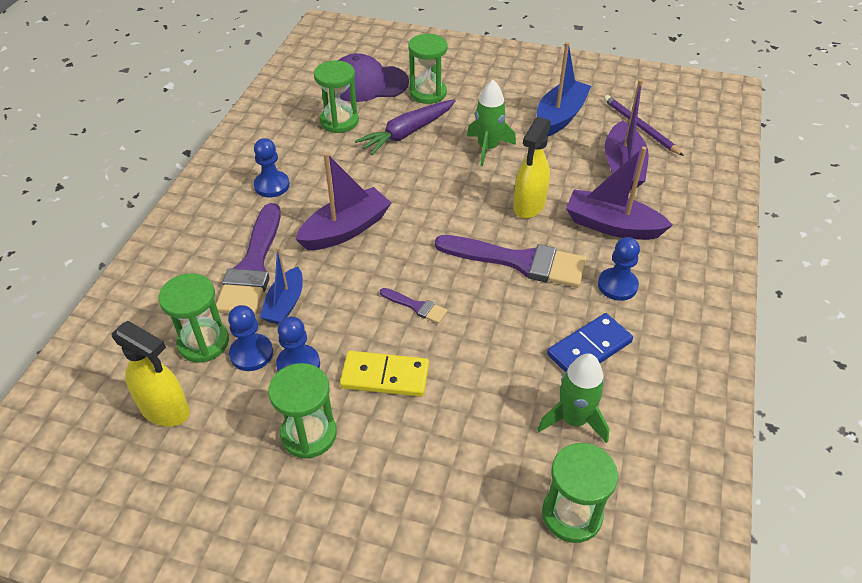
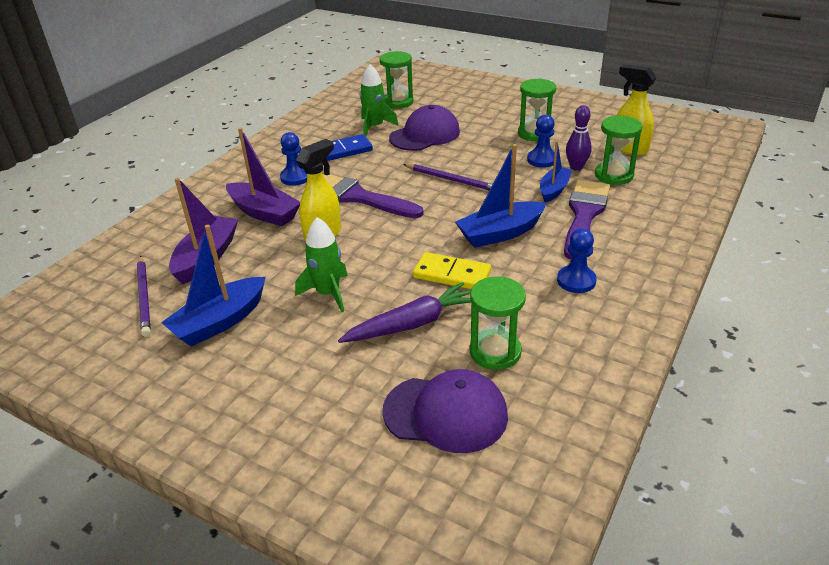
camera: 165 degrees left, 10 degrees down
blue pawn [228,305,273,371] -> purple bowling pin [566,105,592,171]
purple boat [295,153,391,250] -> blue boat [455,144,547,248]
yellow domino [340,351,429,397] -> yellow domino moved to [413,252,491,289]
purple brush [380,288,448,324] -> purple pencil [403,164,493,190]
green hourglass [408,34,448,104] -> none
none -> purple cap [389,105,460,151]

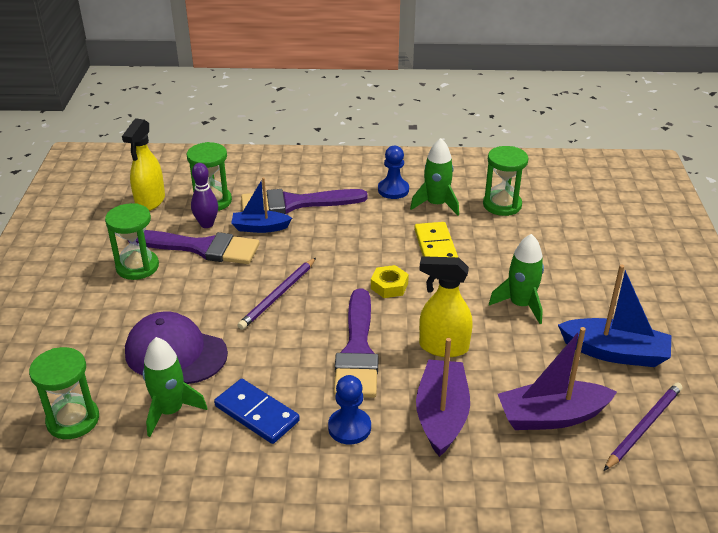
camera: 120 degrees left, 0 degrees up
purple carrot [338,282,471,343] -> none
purple cap [382,369,508,453] -> none
purple pencil [403,164,493,190] -> purple pencil turned 150 degrees counterclockwise [237,258,316,330]
blue boat [455,144,547,248] -> none
blue pawn [527,114,555,168] -> purple brush [128,230,260,264]
none -> yellow nut [371,265,409,298]
none -> green rocket [410,138,459,216]

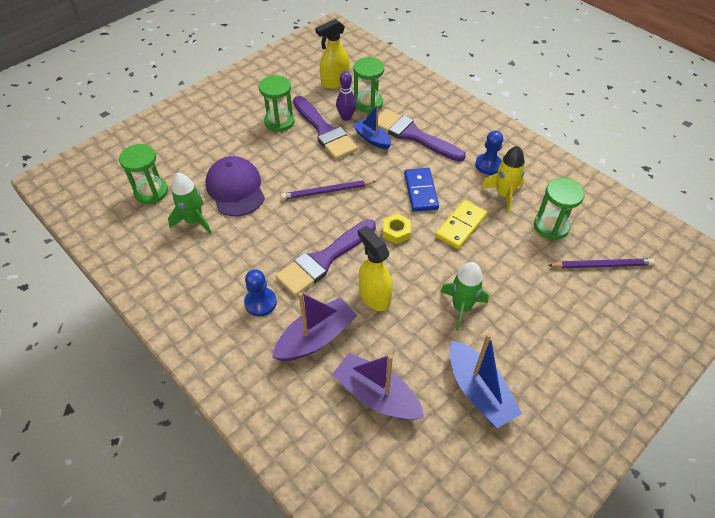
camera: 45 degrees right, 15 degrees up
blue domino [214,379,300,444] -> blue domino moved to [404,168,439,212]
green rocket [410,138,459,216] -> yellow rocket [481,146,525,213]
purple pencil [604,382,682,471] -> purple pencil moved to [548,258,654,269]

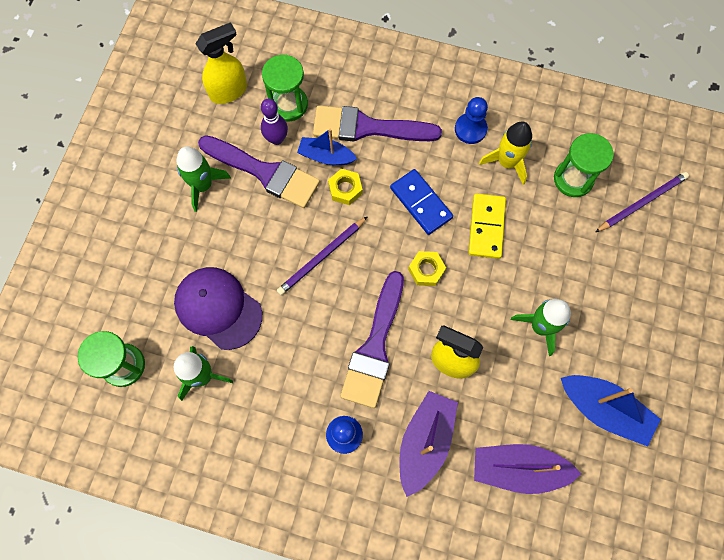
camera: 30 degrees left, 20 degrees up
green hourglass [259,75,295,132] -> green rocket [176,146,231,212]
yellow spray bottle [315,19,349,89] -> yellow spray bottle turned 150 degrees counterclockwise [195,22,247,104]
none -> yellow nut [328,169,362,205]

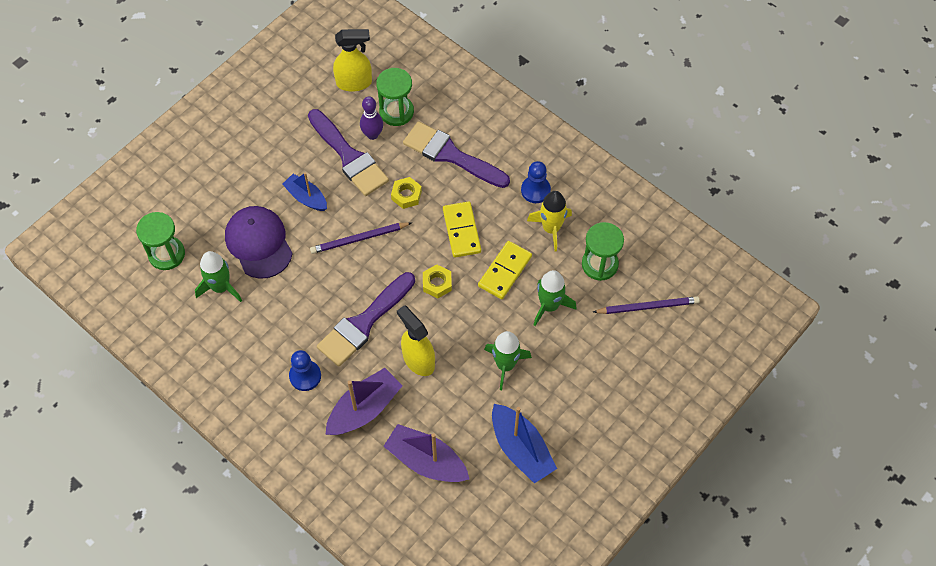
camera: 25 degrees right, 10 degrees down
green rocket [176,146,231,212] -> green rocket moved to [534,270,576,326]
blue boat [297,128,357,165] -> blue boat moved to [282,173,327,211]
blue domino [390,169,453,235] -> yellow domino [443,201,481,258]

